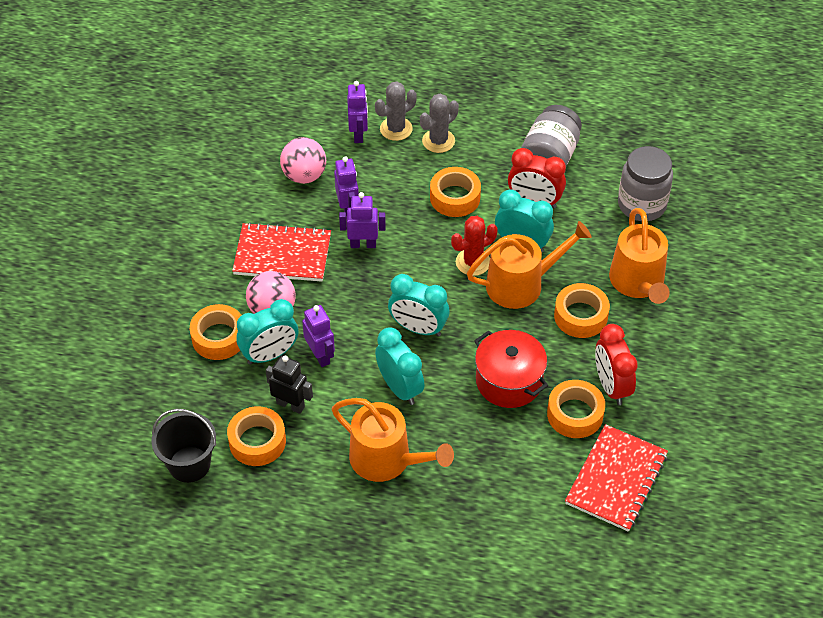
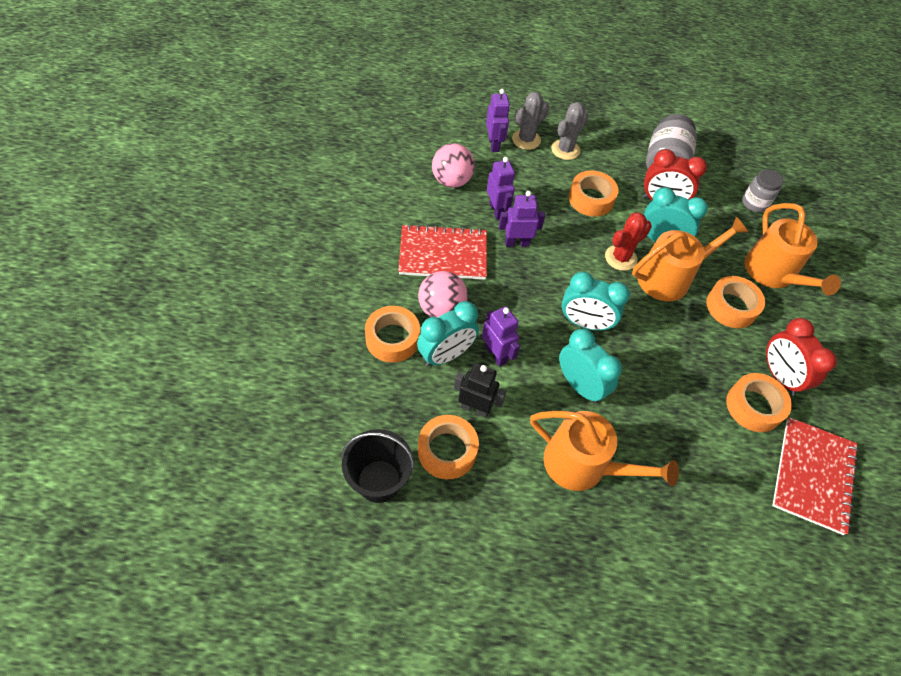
camera: 10 degrees left, 5 degrees up
red pot [474,330,548,408] -> none
grey jar [618,146,673,221] -> grey jar [742,169,783,212], size x0.62

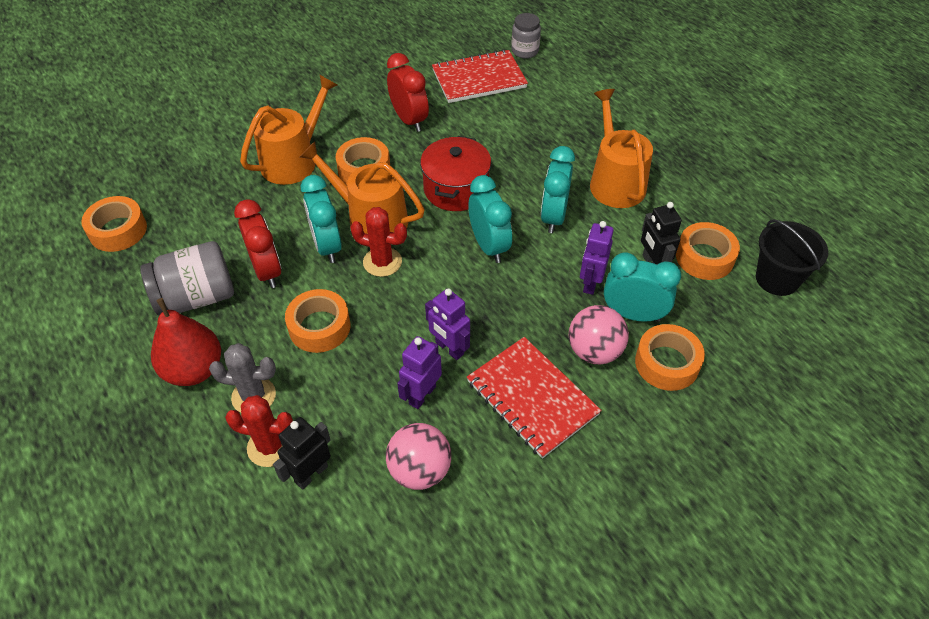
camera: 125 degrees left, 5 degrees down
purple robot [486,89,510,152] -> black robot [273,417,331,490]
grey cactus [512,92,549,150] -> red cactus [225,395,293,467]
orange tape [726,373,792,432] -> orange tape moved to [81,196,147,252]
grey jar [742,169,783,212] -> grey jar moved to [511,13,541,59]
red clock [766,318,837,396] -> red clock turned 60 degrees counterclockwise [387,53,429,132]
none -> red pear [151,298,221,386]
none -> red pot [420,136,492,211]

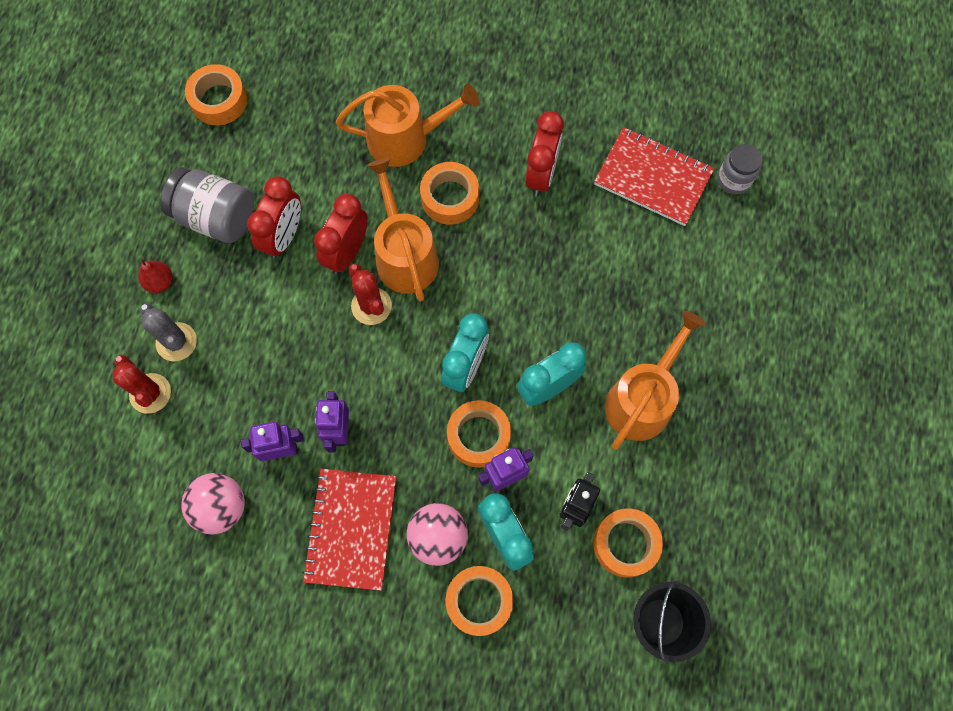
camera: 45 degrees right, 20 degrees up
red pear [151,298,221,386] -> red pear [138,258,172,293], size x0.53
black robot [273,417,331,490] -> none
orange tape [285,289,350,353] -> orange tape moved to [447,400,511,468]
turquoise clock [301,175,342,263] -> red clock [314,194,368,274]
red pot [420,136,492,211] -> none

